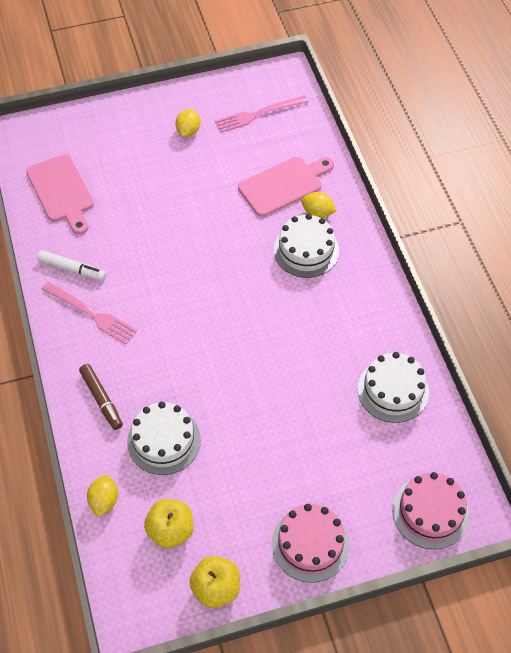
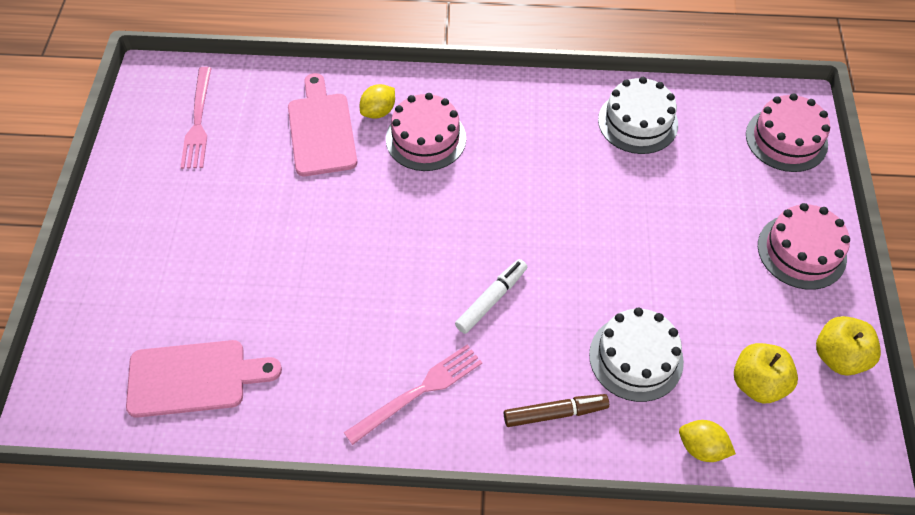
camera: 70 degrees left, 0 degrees up
white marker [37,250,106,281] -> white marker moved to [455,259,527,334]
yellow lemon [175,109,200,137] -> none
white cake [274,214,339,278] -> pink cake [386,93,466,171]

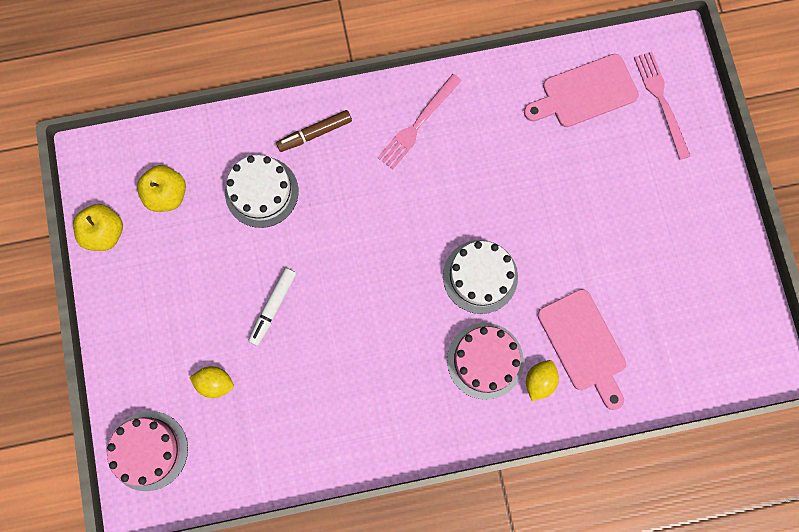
camera: 165 degrees right, 20 degrees up
pink fork [181,67,212,169] -> pink fork moved to [634,52,690,160]
white marker [455,259,527,334] -> white marker moved to [248,268,296,346]
white cake [598,77,678,154] -> white cake moved to [443,240,518,314]
yellow lemon [679,420,736,462] -> yellow lemon moved to [189,366,234,398]
pink cake [758,203,850,290] -> none

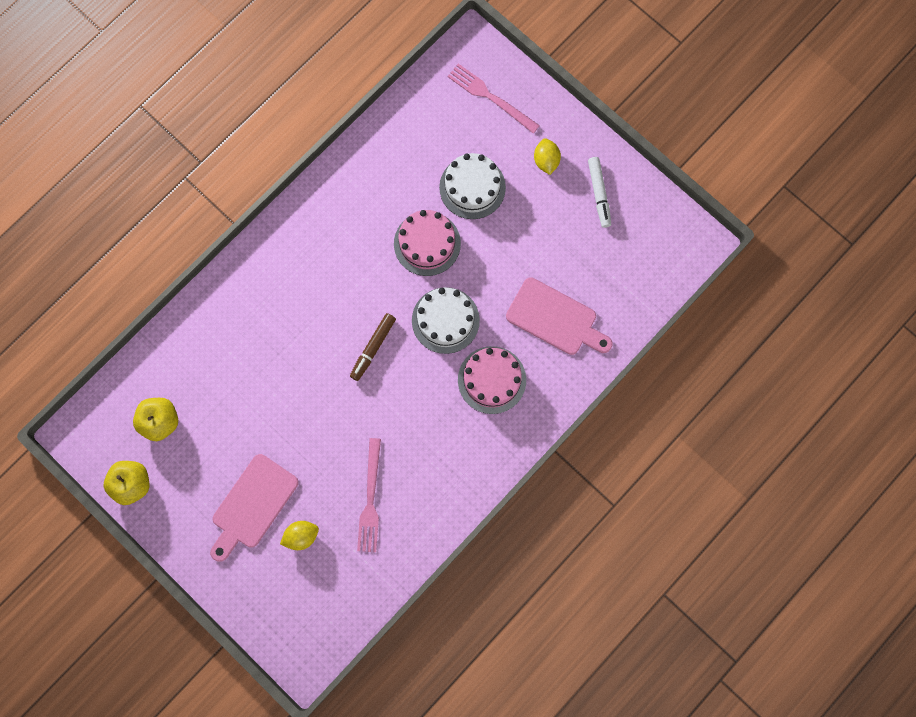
camera: 35 degrees left, 0 degrees up
pink cake [107,411,188,491] -> pink cake moved to [394,210,461,276]
white cake [225,155,299,228] -> white cake moved to [439,153,506,219]
white marker [248,268,296,346] -> white marker moved to [588,157,611,228]
brown marker [276,110,352,152] -> brown marker moved to [350,313,396,381]
pink fork [378,74,462,169] -> pink fork moved to [357,438,381,552]
pink cutting board [524,54,639,127] -> pink cutting board moved to [210,454,299,562]
yellow lemon [526,360,559,401] -> yellow lemon moved to [534,138,561,175]

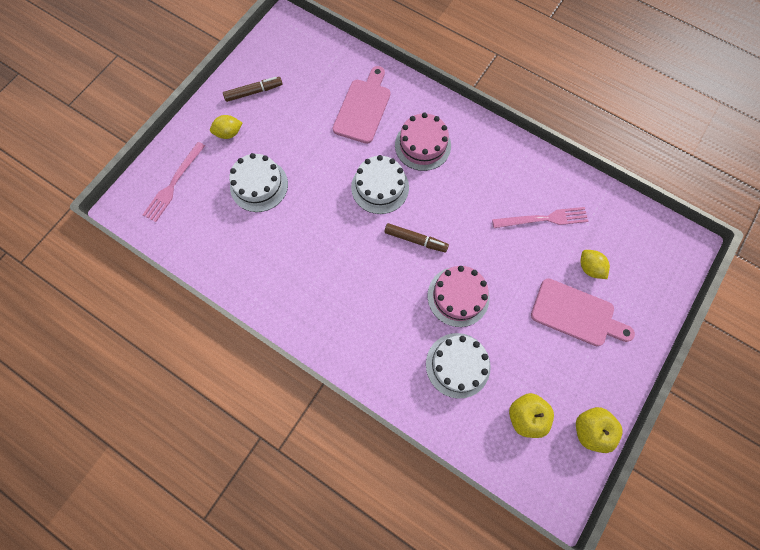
camera: 100 degrees left, 5 degrees down
pink cake [394,210,461,276] -> pink cake moved to [428,266,490,327]
white marker [588,157,611,228] -> brown marker [223,77,283,102]
none -> white cake [426,333,491,399]

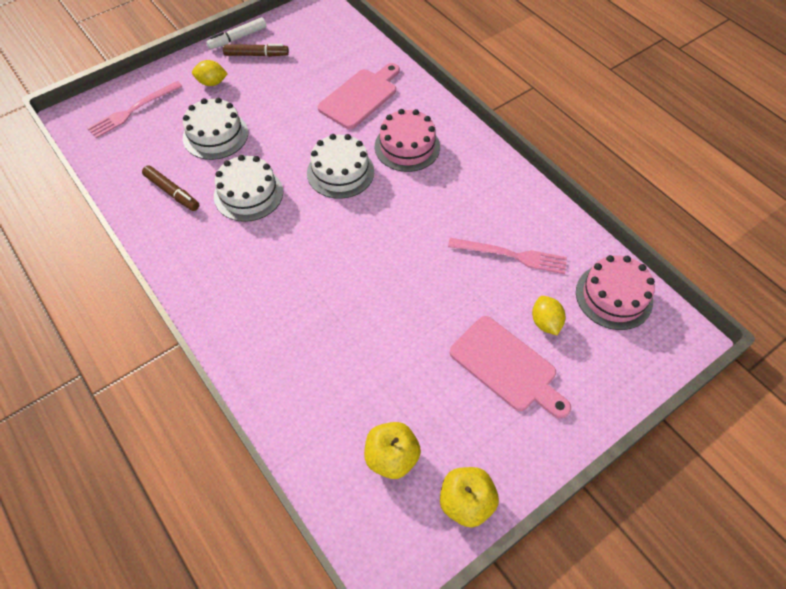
camera: 20 degrees right, 15 degrees down
brown marker [384,223,449,252] -> brown marker moved to [142,165,199,211]
white cake [426,333,491,399] -> white cake moved to [214,155,283,222]
pink cake [428,266,490,327] -> pink cake moved to [576,255,655,330]
none -> white marker [206,17,266,49]

